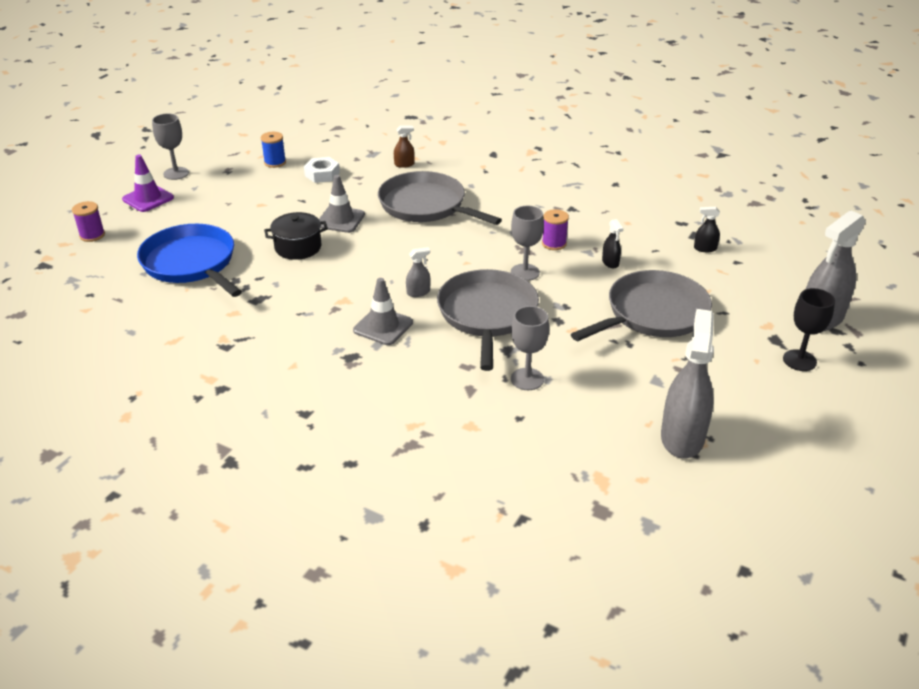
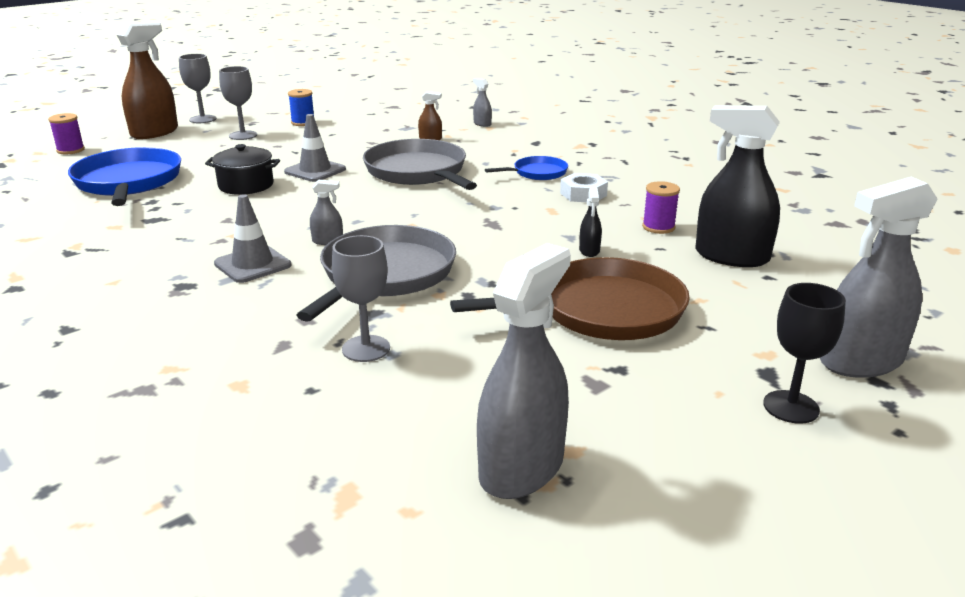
camera: 20 degrees right, 10 degrees down
purple traffic cone [122,155,174,212] -> brown spray bottle [117,22,178,139]
white nut [304,157,340,183] -> white nut moved to [560,173,608,202]
grey goblet [511,206,544,281] -> grey goblet moved to [219,66,257,140]
purple spool [542,209,569,250] -> purple spool moved to [642,181,680,234]
grey pan [571,270,712,341] -> brown pan [450,257,690,340]
black spray bottle [694,207,720,252] -> black spray bottle [695,106,780,267], size x2.29
none -> grey spray bottle [473,78,492,127]
none -> blue pan [485,156,568,180]

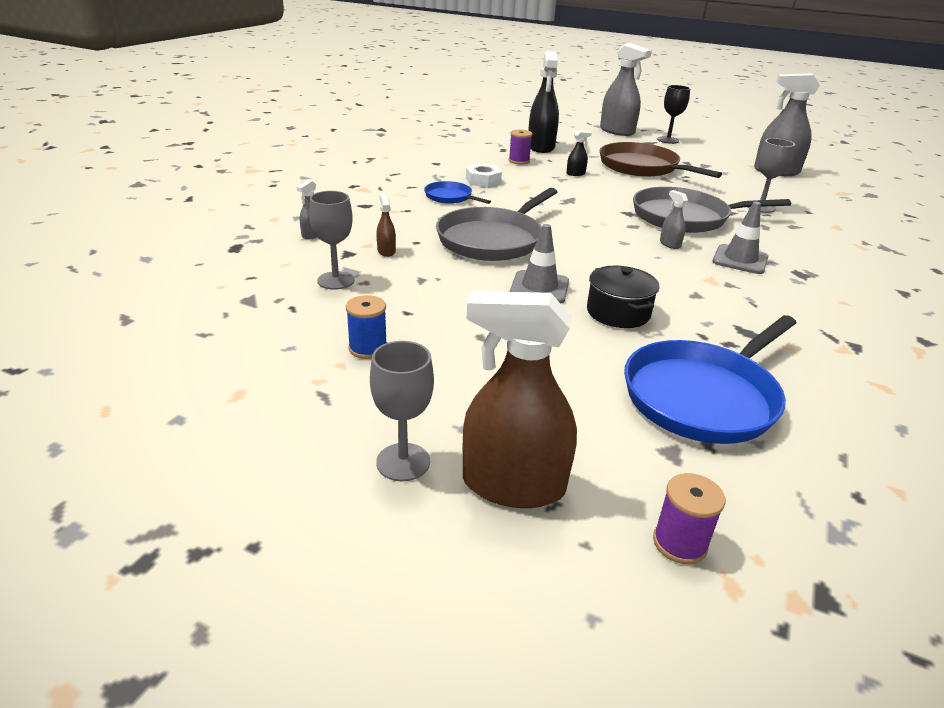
camera: 115 degrees left, 5 degrees up
grey goblet [219,66,257,140] -> grey goblet moved to [309,191,355,290]

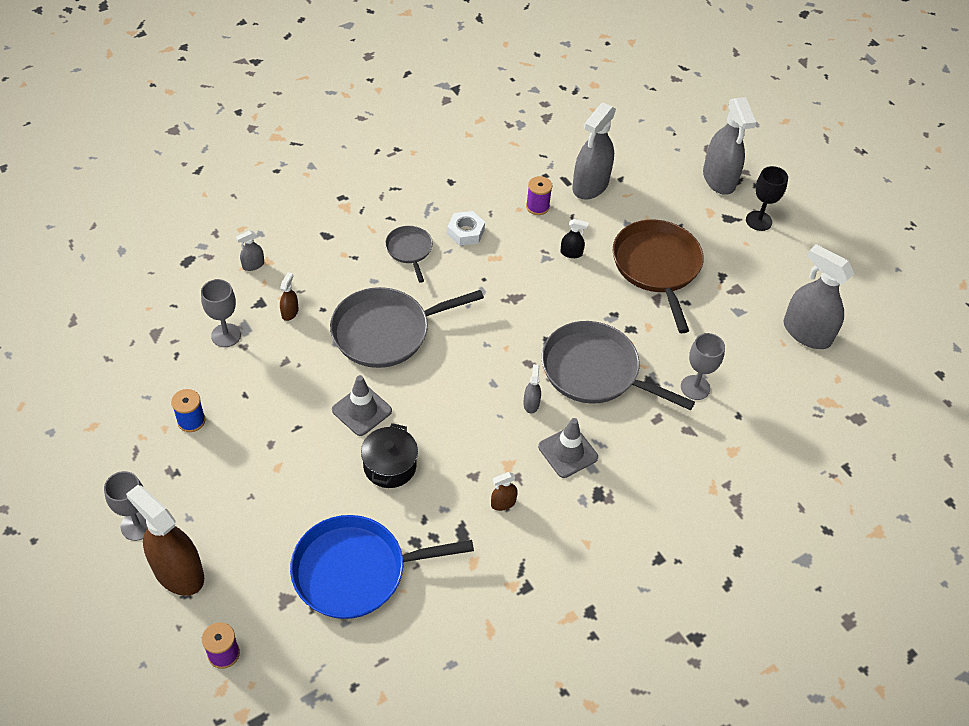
camera: 30 degrees right, 20 degrees up
blue pan [424,181,491,204] -> grey pan [385,226,433,283]
black spray bottle [528,51,559,153] -> grey spray bottle [572,102,616,200]
none -> brown spray bottle [491,472,518,511]

